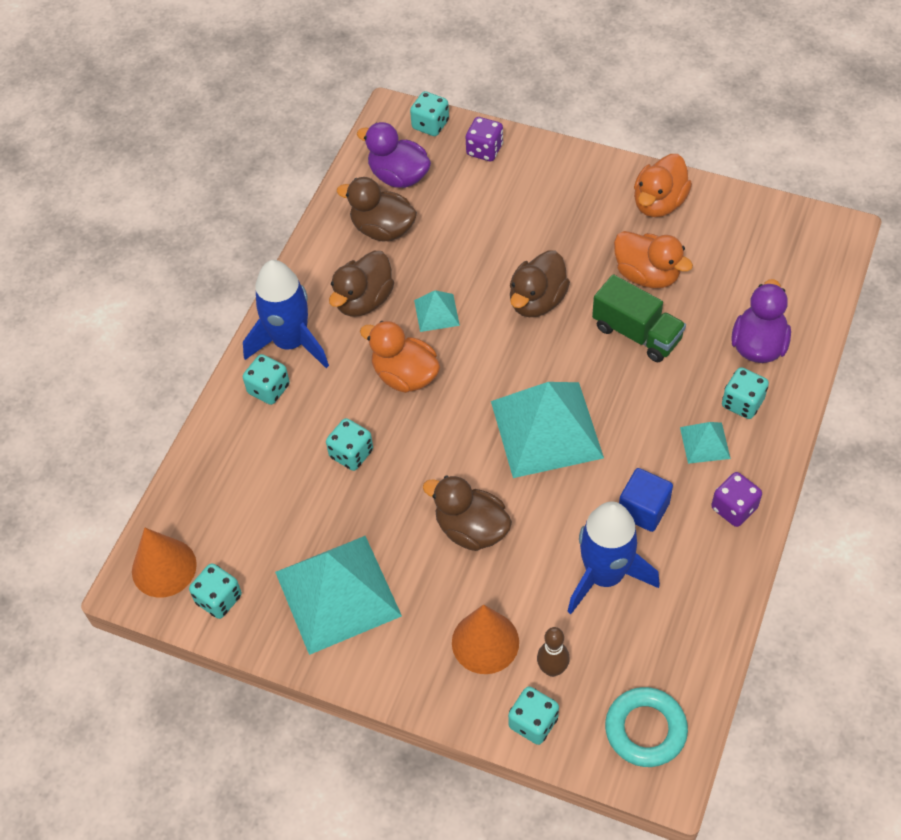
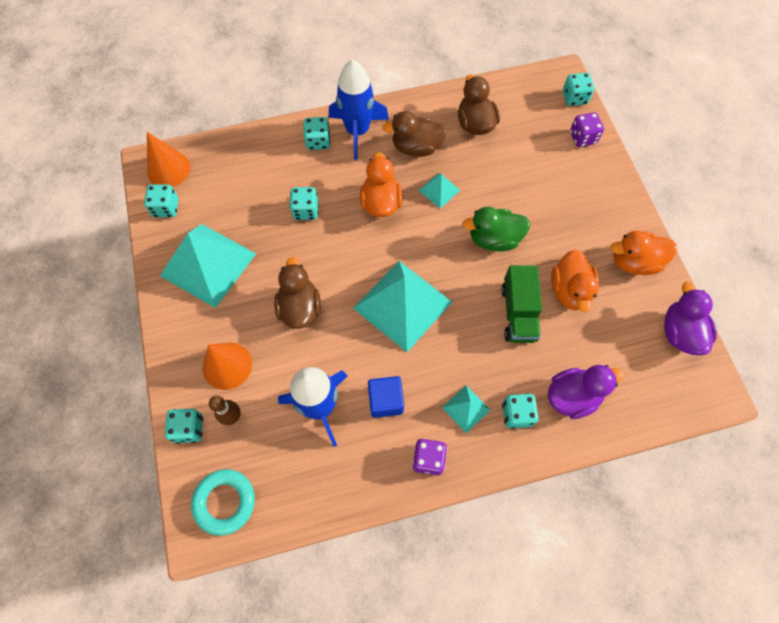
camera: 50 degrees right, 10 degrees up
purple duck [357,122,431,188] -> purple duck moved to [664,282,717,355]
brown duck [510,250,570,317] -> green duck [462,207,530,252]

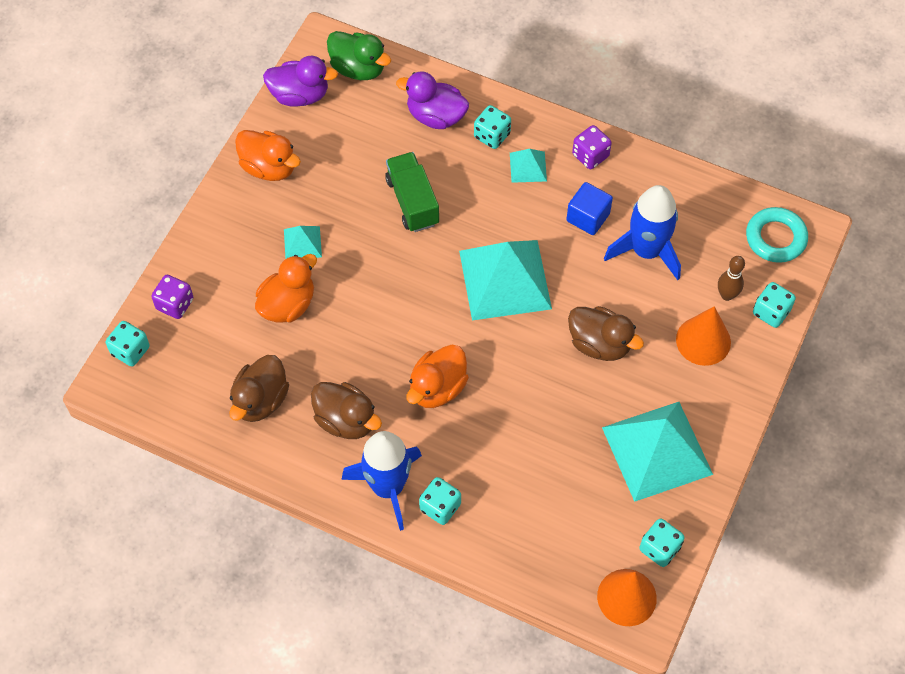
camera: 140 degrees left, 5 degrees down
brown duck [274,257,321,329] -> brown duck turned 90 degrees counterclockwise [568,306,644,361]
turquoise dice [289,187,318,220] -> none
turquoise pyramid [419,173,460,209] -> turquoise pyramid moved to [284,226,322,259]
green duck [462,207,530,252] -> green duck moved to [327,31,391,80]
green truck [501,265,542,343] -> green truck turned 60 degrees counterclockwise [385,152,439,232]
orange duck [551,250,599,312] -> orange duck moved to [255,254,317,323]
purple duck [664,282,717,355] -> purple duck turned 120 degrees counterclockwise [263,56,338,107]

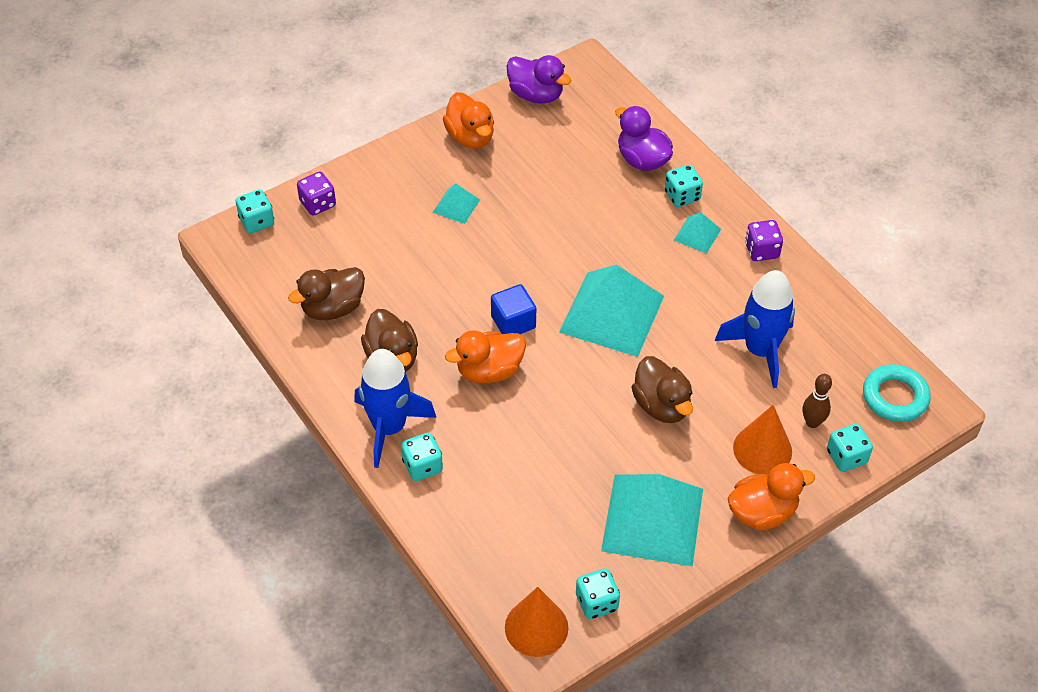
camera: 30 degrees right, 10 degrees down
orange duck [255,254,317,323] -> orange duck moved to [728,463,815,530]
green duck [327,31,391,80] -> none
green truck [385,152,439,232] -> none
blue cube [567,182,613,235] -> blue cube moved to [491,284,536,334]

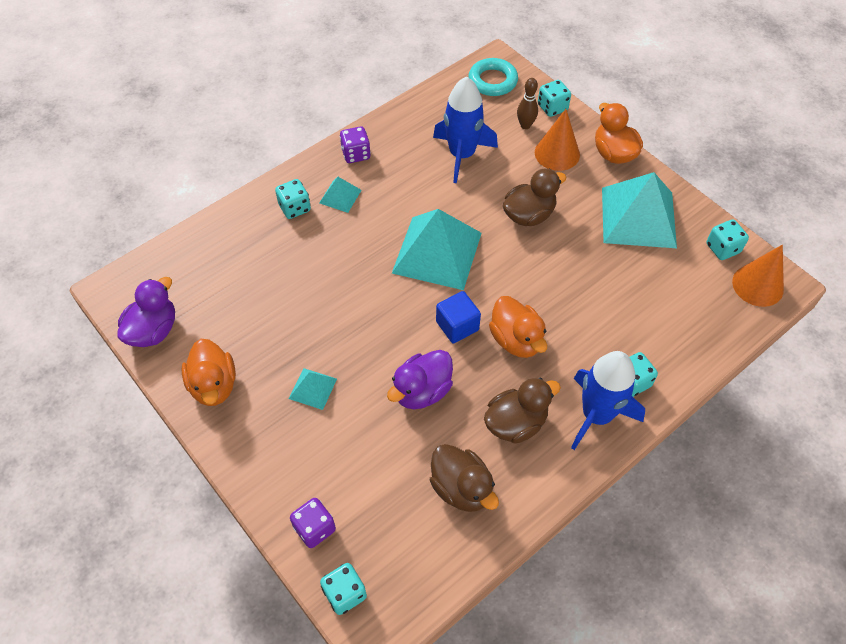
camera: 95 degrees left, 5 degrees up
orange duck [443,92,494,149] -> orange duck turned 105 degrees clockwise [181,339,236,406]
purple duck [615,106,673,171] -> purple duck moved to [387,350,453,409]

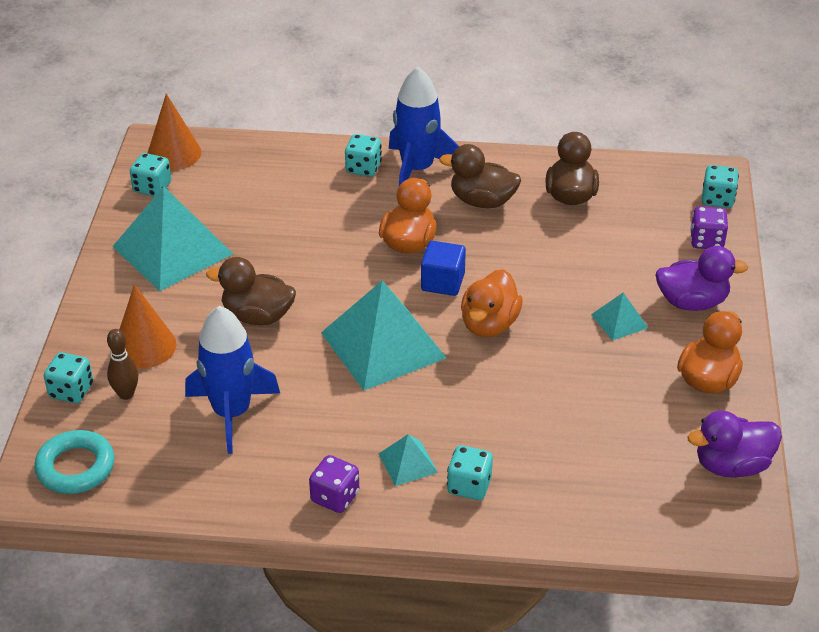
camera: 135 degrees left, 15 degrees down
purple duck [387,350,453,409] -> purple duck moved to [656,246,748,311]
orange duck [595,103,643,164] -> orange duck moved to [461,269,523,337]

